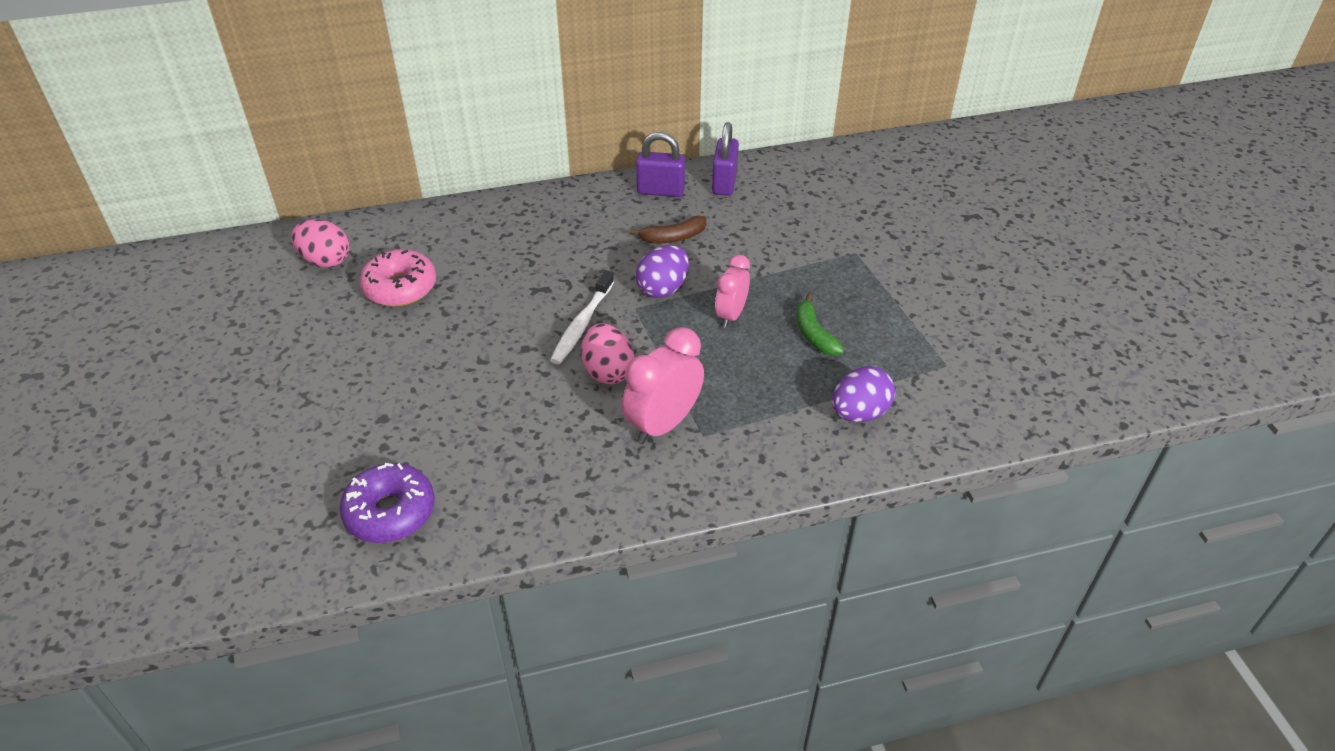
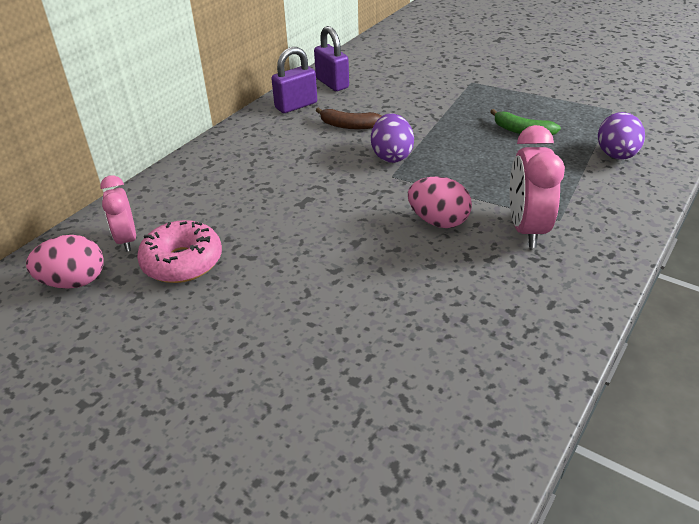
camera: 40 degrees left, 5 degrees down
purple donut [339,463,435,543] -> none
white toothbrush [550,270,614,365] -> none
brown banana [630,215,706,244] -> brown banana turned 75 degrees clockwise [316,108,382,129]
pink clock [715,255,750,328] -> pink clock moved to [100,175,136,252]

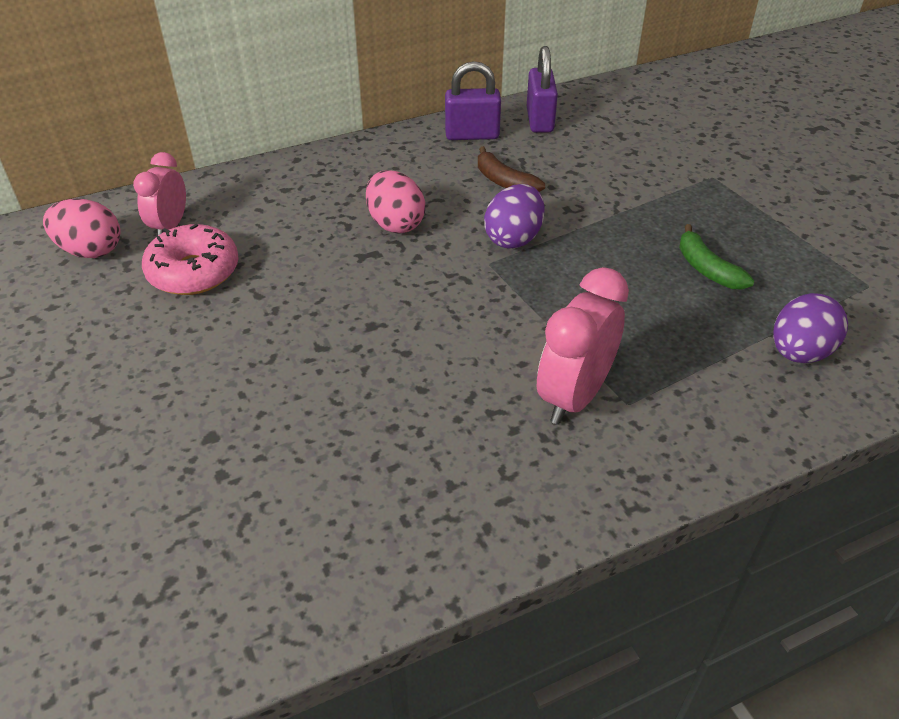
camera: 30 degrees right, 5 degrees up
pink egg [408,177,472,228] -> pink egg moved to [366,170,425,233]

